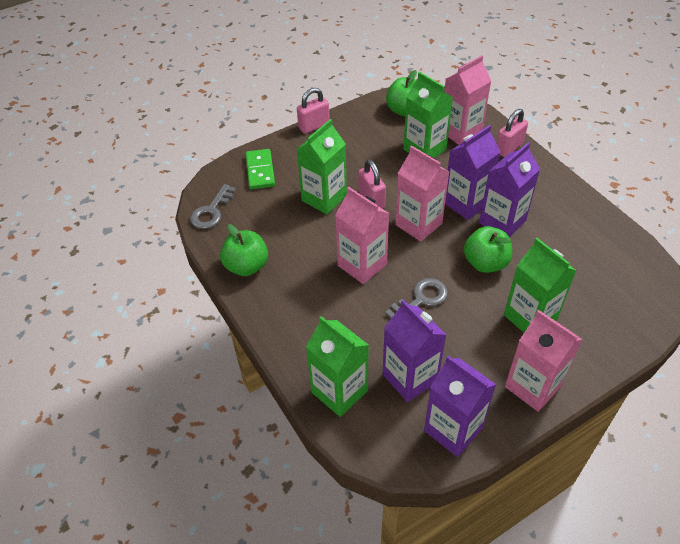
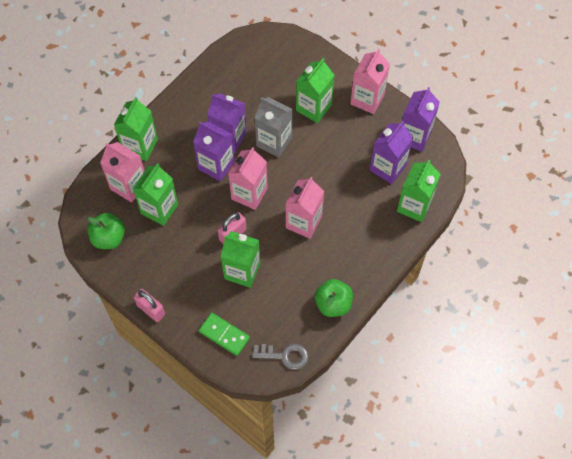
camera: 110 degrees left, 15 degrees up
green domino [246,149,275,189] -> green domino turned 60 degrees clockwise [199,313,250,356]
grey key [385,278,448,318] -> none
green apple [464,226,512,273] -> grey carton [255,97,293,157]
pink padlock [497,109,528,157] -> green carton [114,97,158,161]

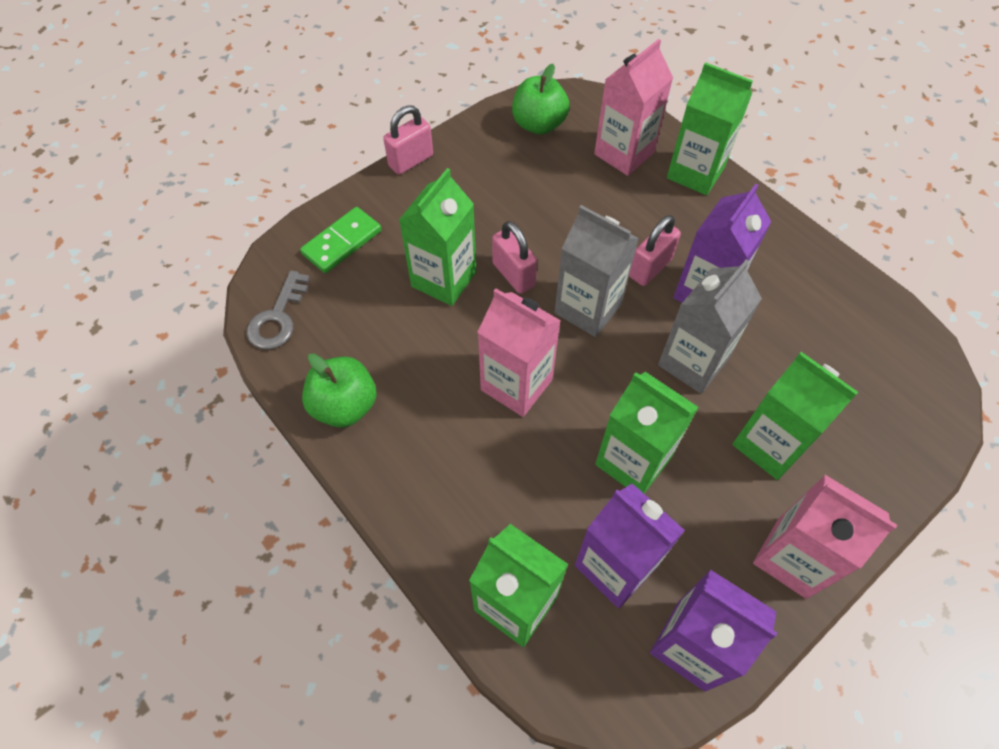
camera: 100 degrees right, 5 degrees down
green carton [133,163,178,226] -> green carton moved to [595,372,699,493]
purple carton [193,121,235,182] -> pink padlock [629,215,681,286]
pink carton [228,147,268,210] -> grey carton [555,205,639,337]

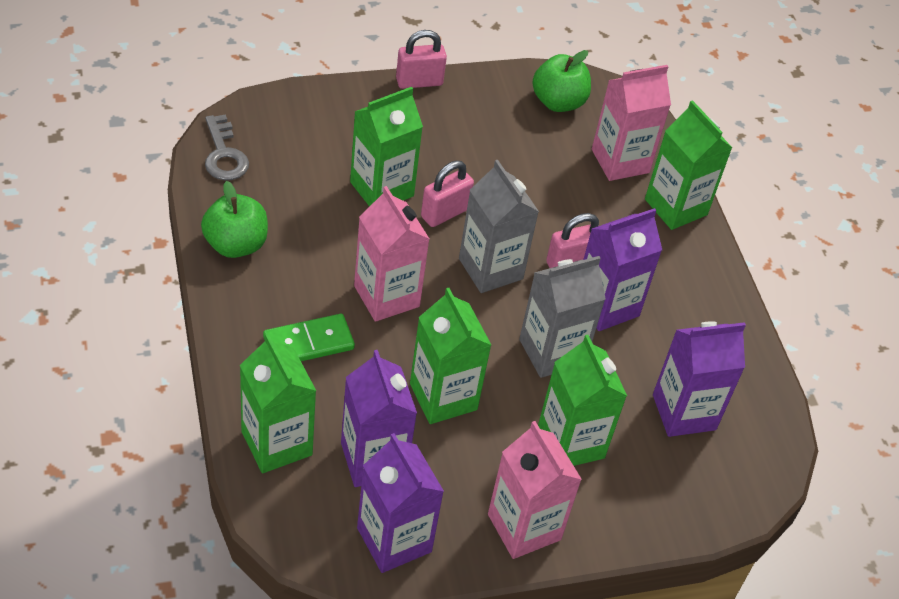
camera: 20 degrees right, 10 degrees down
grey key [247,270,310,349] -> grey key turned 60 degrees counterclockwise [205,114,249,181]
green domino [300,207,381,273] -> green domino moved to [263,314,355,361]
pink padlock [492,221,537,294] -> pink padlock turned 60 degrees clockwise [421,161,474,227]
none -> purple carton [653,321,746,437]

